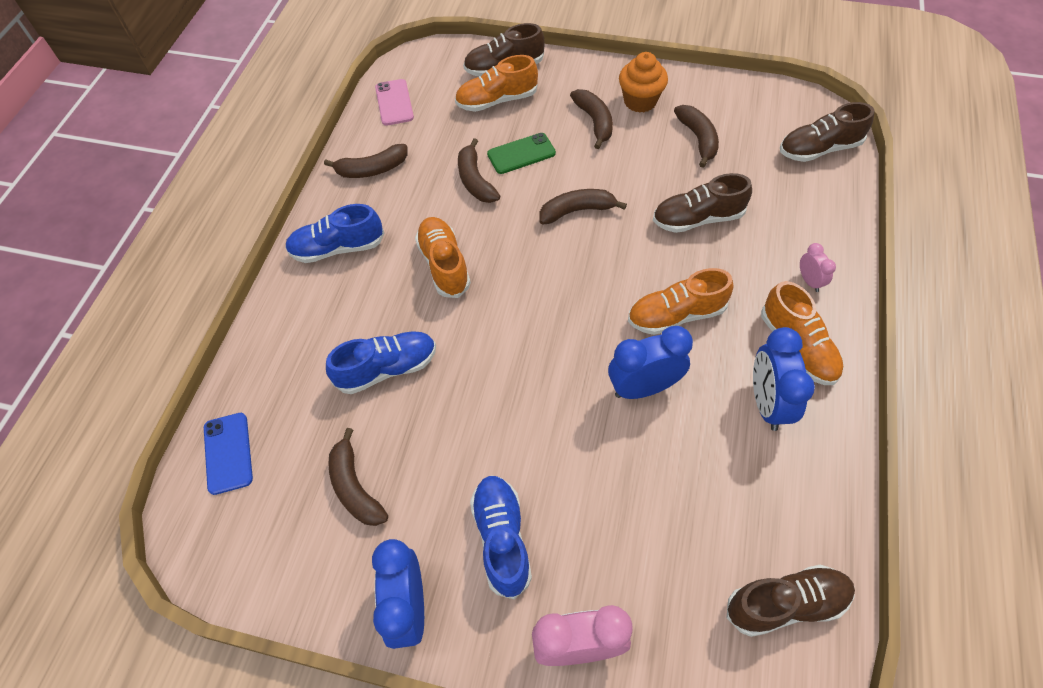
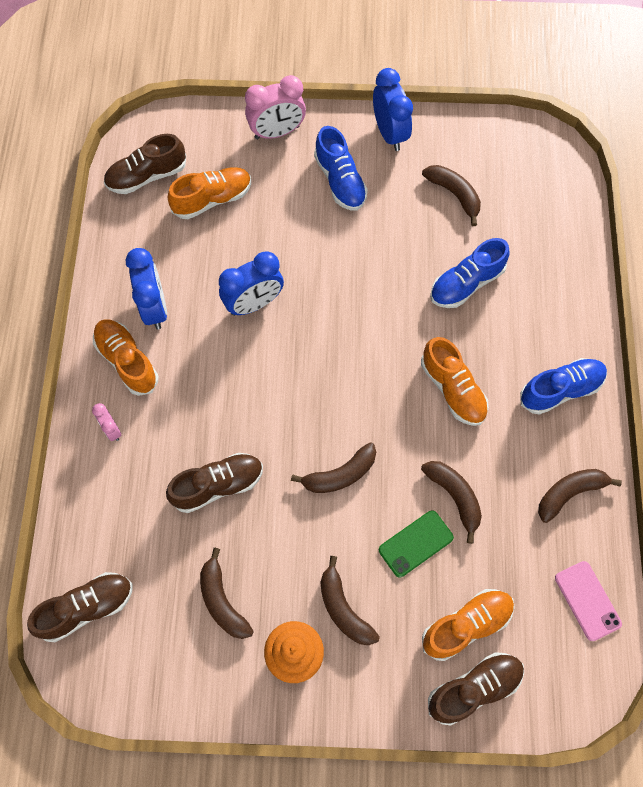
camera: 165 degrees right, 10 degrees up
blue phone [204,413,253,495] -> none
orange shoe [628,268,734,335] -> orange shoe moved to [168,167,251,219]

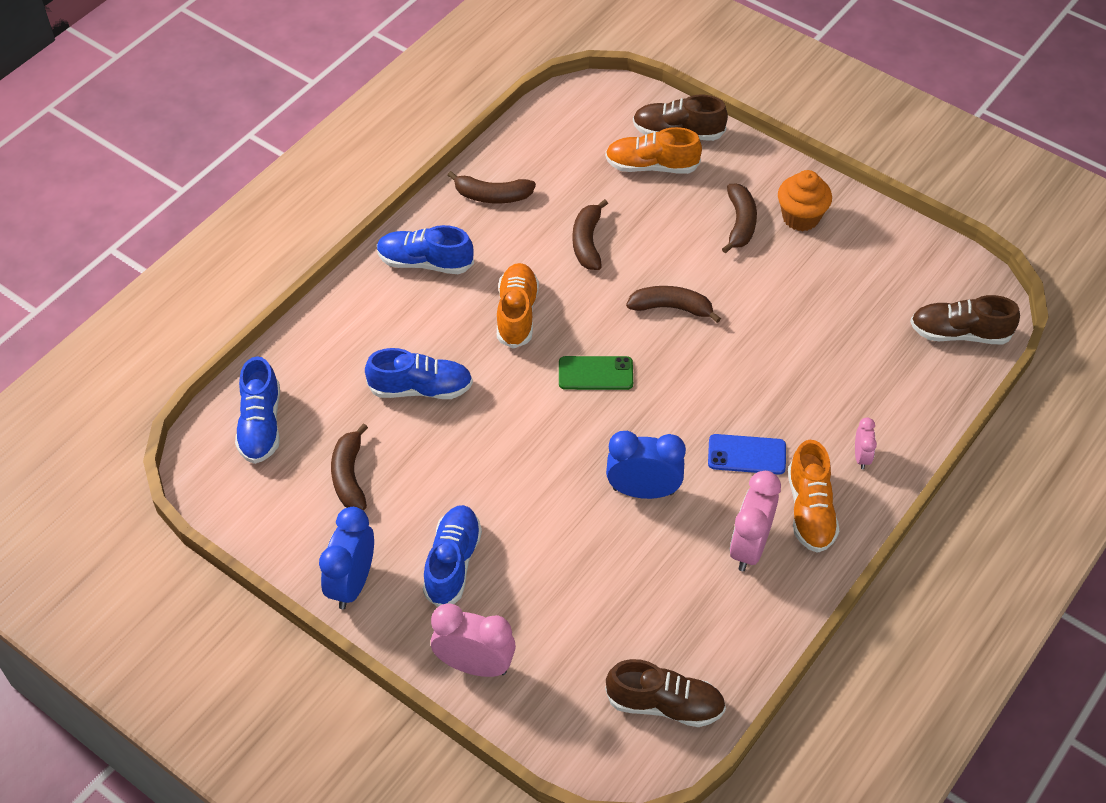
camera: 145 degrees left, 15 degrees down
blue clock [126,248,167,330] -> pink clock [730,471,781,571]
brown shoe [166,453,263,513] -> none
orange shoe [168,167,251,219] -> none
brown banana [200,548,253,639] -> none
green phone [379,510,454,577] -> green phone moved to [559,356,633,390]
pink phone [555,561,622,641] -> none
none -> blue shoe [235,356,280,464]
none -> blue phone [708,434,786,475]

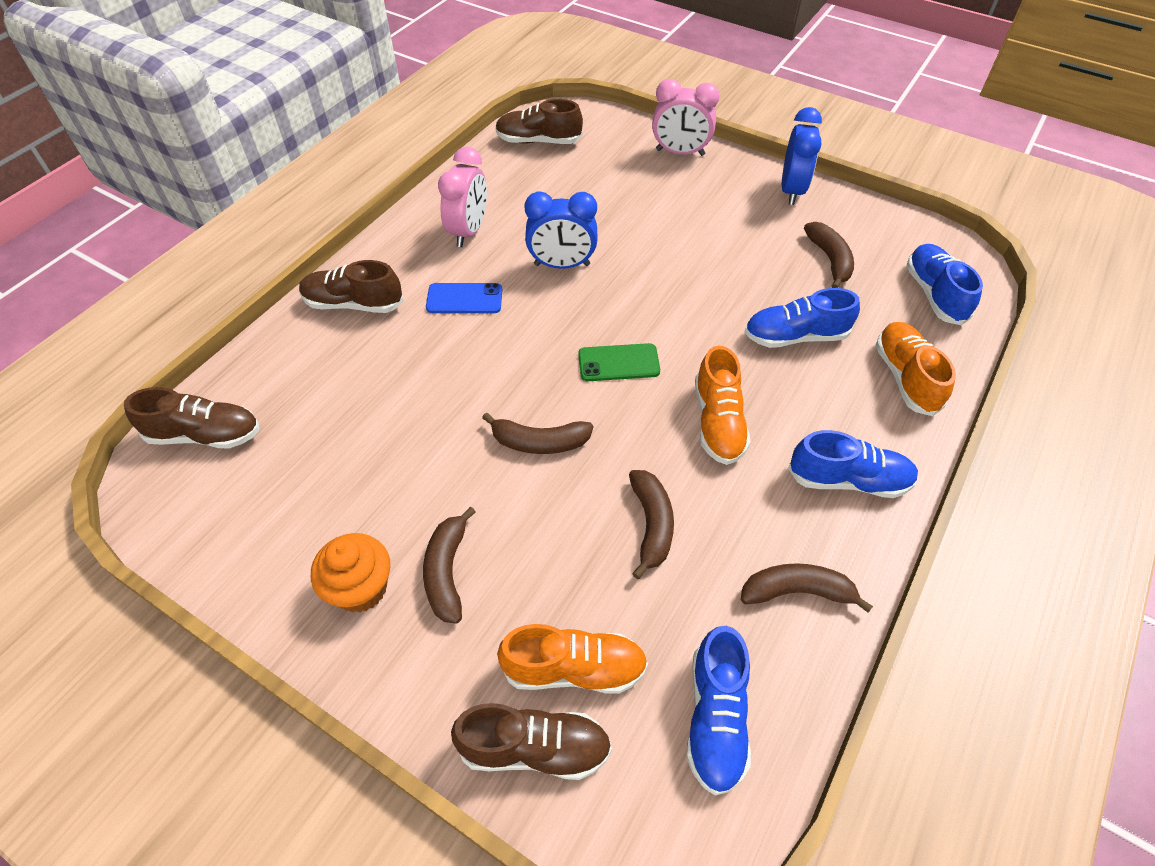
camera: 175 degrees right, 0 degrees up
blue shoe [423,505,482,607] -> blue shoe moved to [686,626,751,795]
orange shoe [788,440,839,553] -> orange shoe moved to [876,322,956,416]
pink clock [855,418,877,469] -> brown shoe [299,260,404,313]

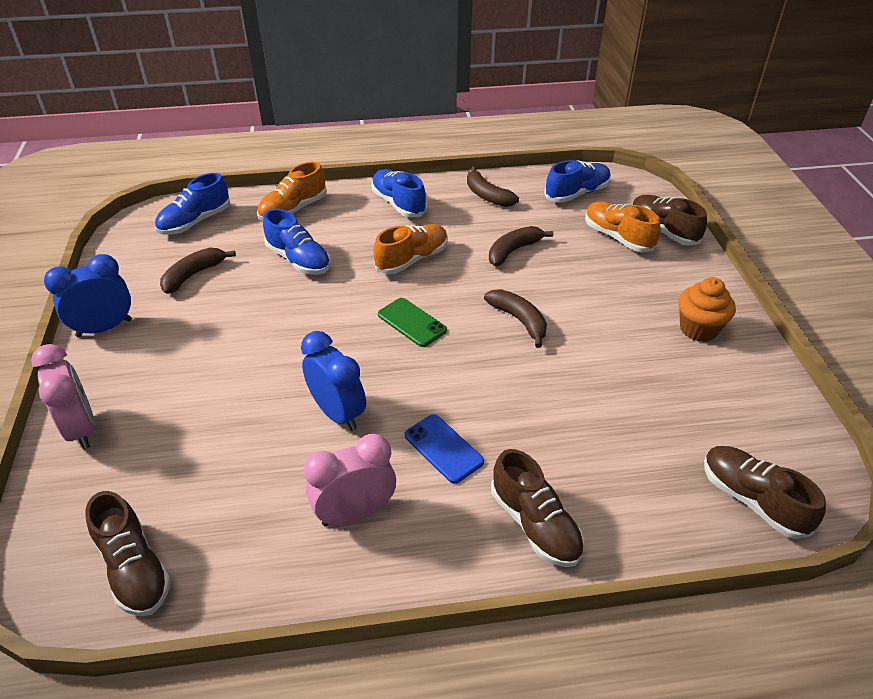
camera: 130 degrees left, 10 degrees down
brown banana [423,507,476,624] -> none

